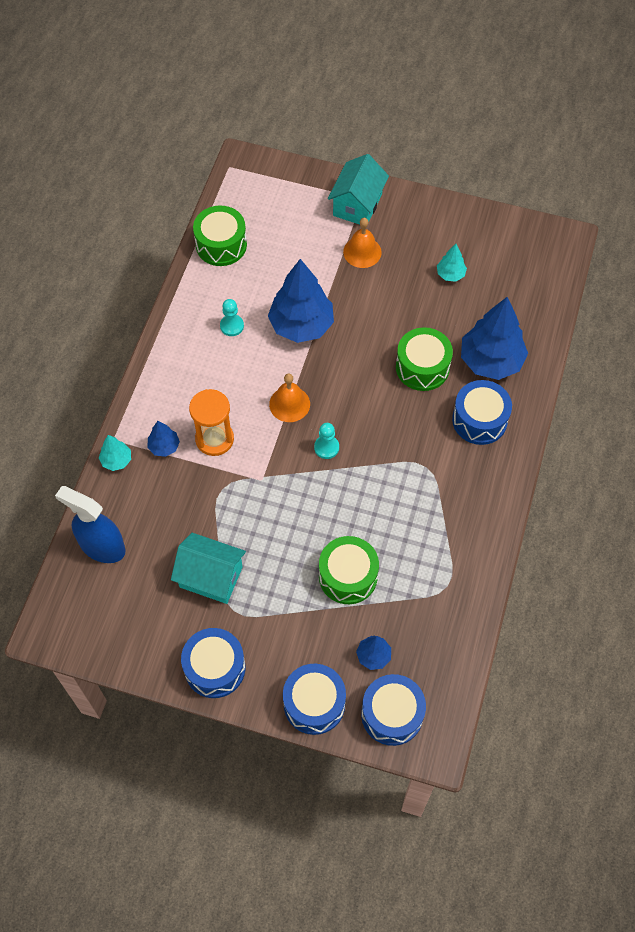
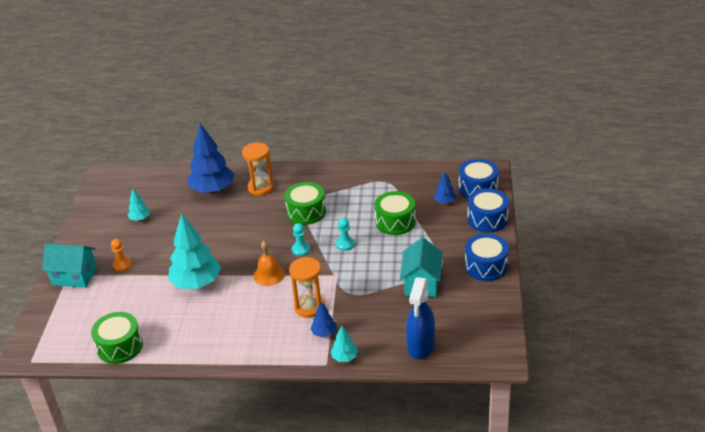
camera: 100 degrees left, 25 degrees down
turquoise pawn [220,299,244,336] -> turquoise pawn moved to [336,218,355,251]
blue tree [268,259,334,343] -> turquoise tree [168,213,221,289]
orange bell [343,218,382,268] -> orange pawn [111,239,132,272]
green drum [396,327,453,391] -> green drum moved to [284,182,326,225]
blue drum [452,380,512,445] -> orange hourglass [242,142,274,195]

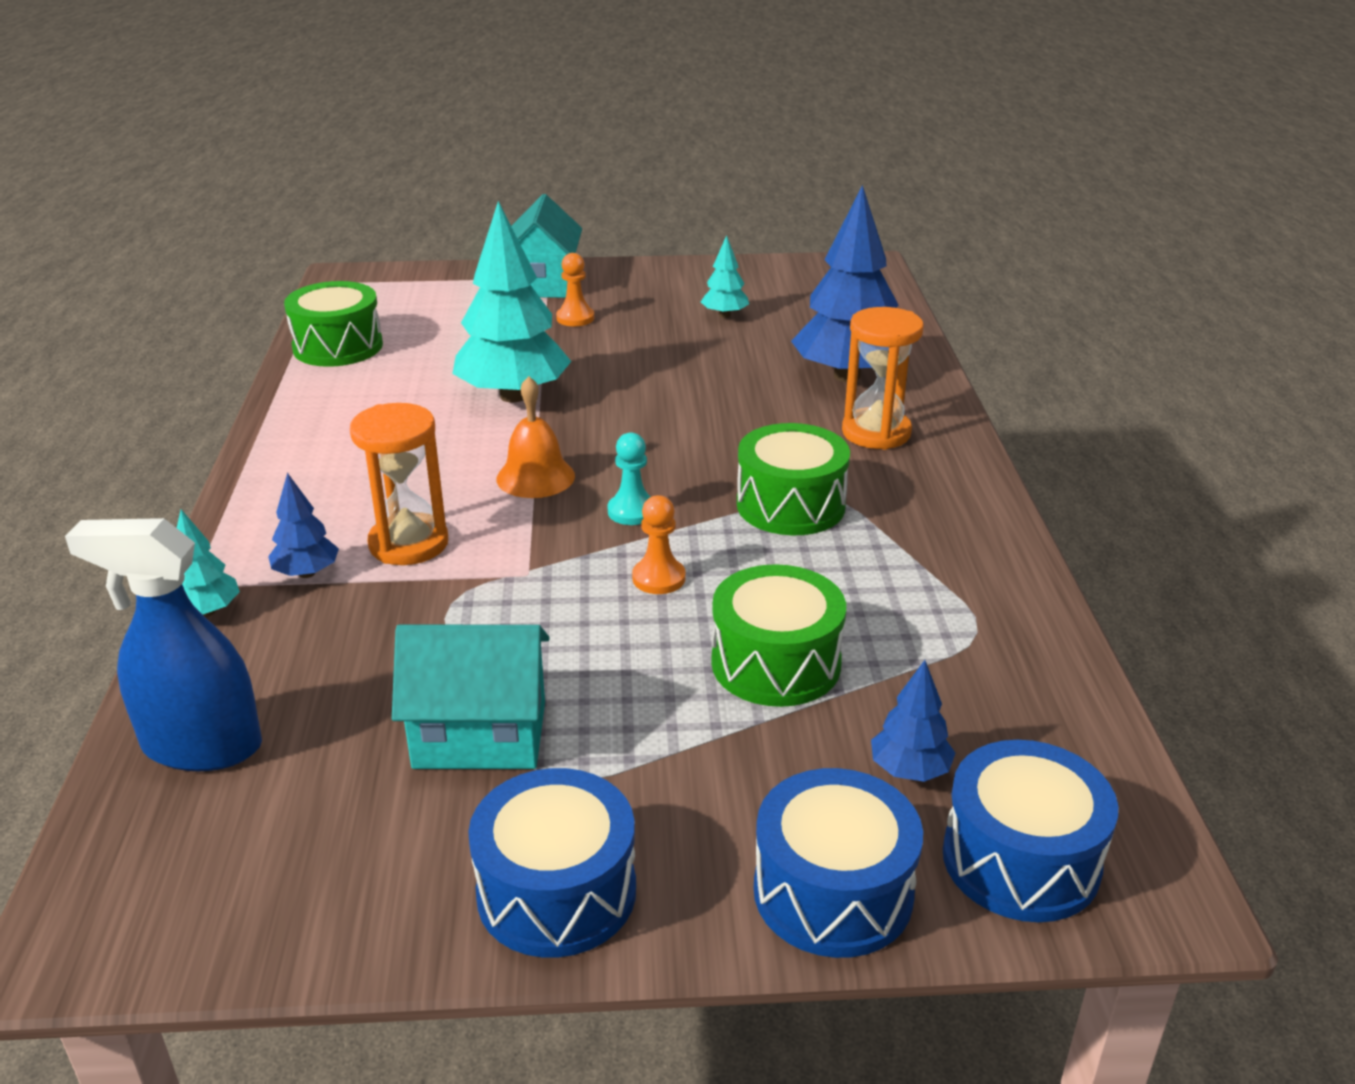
camera: 80 degrees right, 5 degrees down
turquoise pawn [336,218,355,251] -> orange pawn [632,495,685,594]

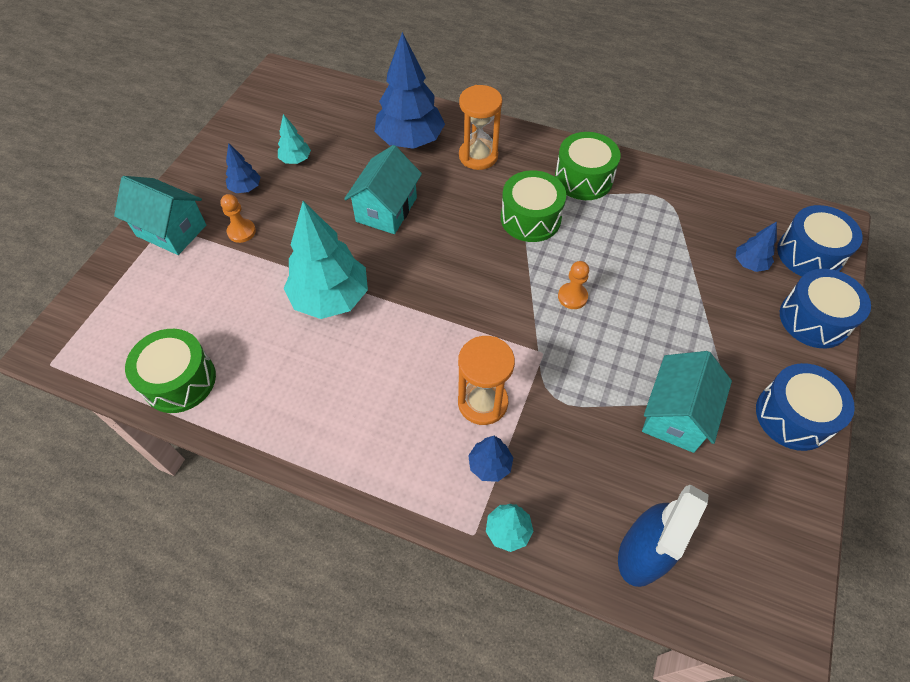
camera: 65 degrees left, 25 degrees up
orange bell [497,376,575,498] -> none
turquoise pawn [608,432,651,525] -> none
green drum [711,564,846,707] -> green drum moved to [555,132,621,200]
none -> blue tree [226,143,260,193]
none -> turquoise house [344,145,422,234]

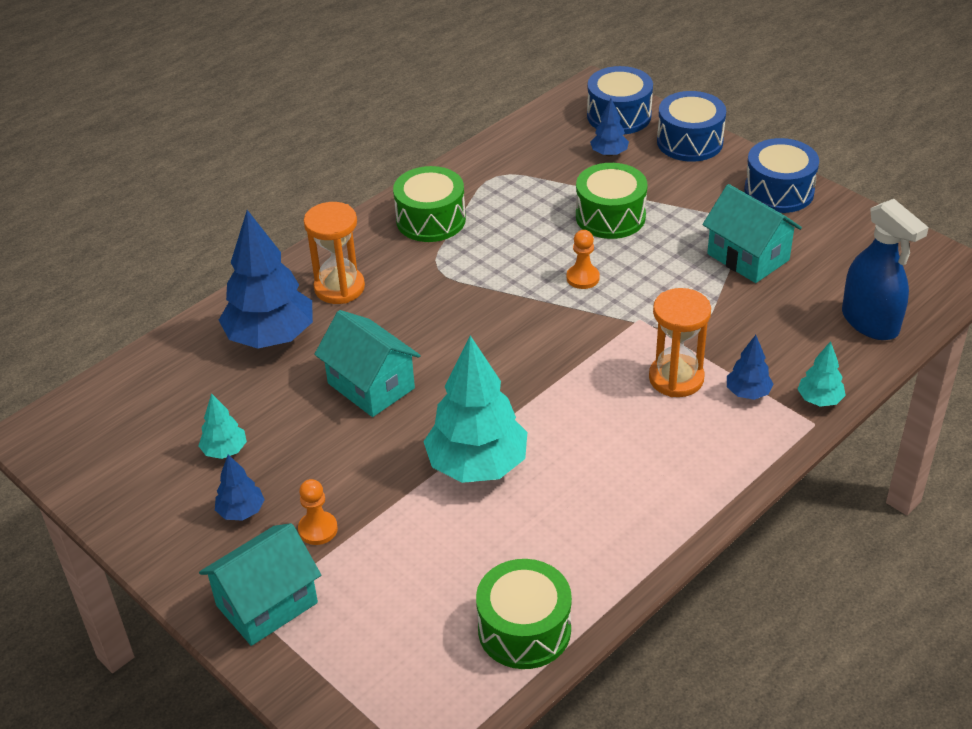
camera: 65 degrees left, 15 degrees down
green drum [501,170,566,242] -> green drum moved to [576,163,648,239]

